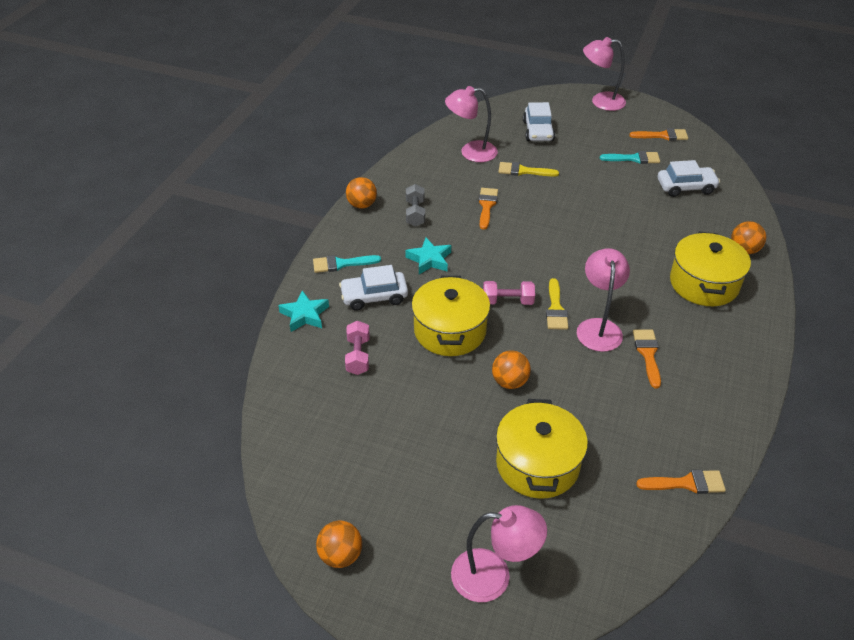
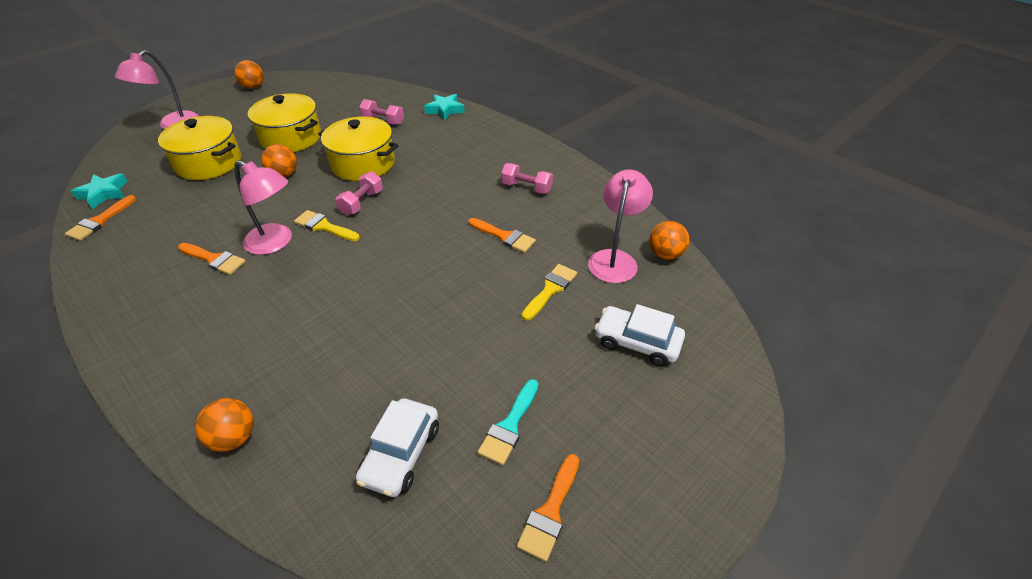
camera: 115 degrees right, 0 degrees up
turquoise brush [313,255,381,273] -> none
white car [339,265,408,310] -> none
orange ball [346,177,377,209] -> orange ball moved to [649,221,689,260]
turquoise star [405,238,451,274] -> turquoise star moved to [71,173,128,209]
grey dumbbell [406,184,425,227] -> pink dumbbell [501,163,553,194]
pink lamp [583,37,626,111] -> none
yellow pot [670,232,751,306] -> yellow pot moved to [248,93,321,152]

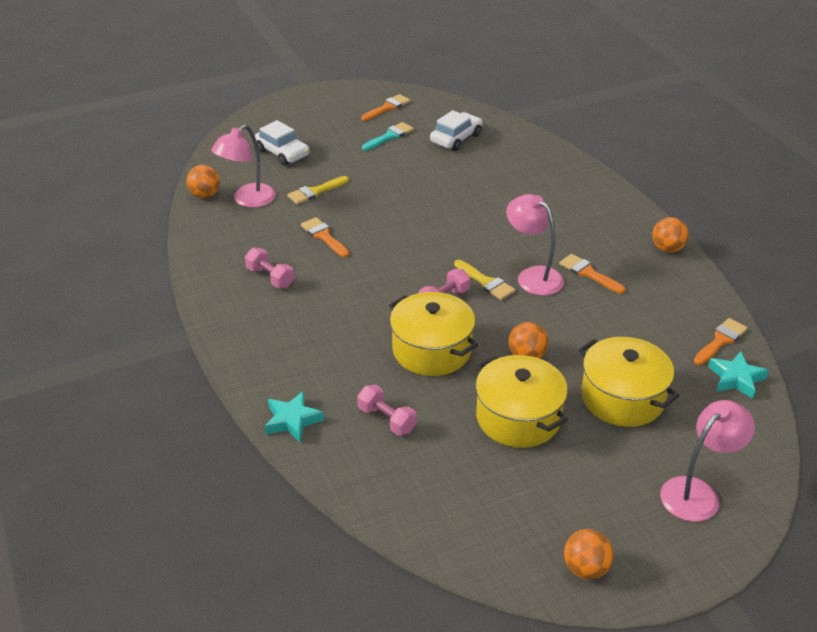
camera: 160 degrees left, 5 degrees down
orange ball [195,398,254,452] -> orange ball moved to [652,217,689,252]

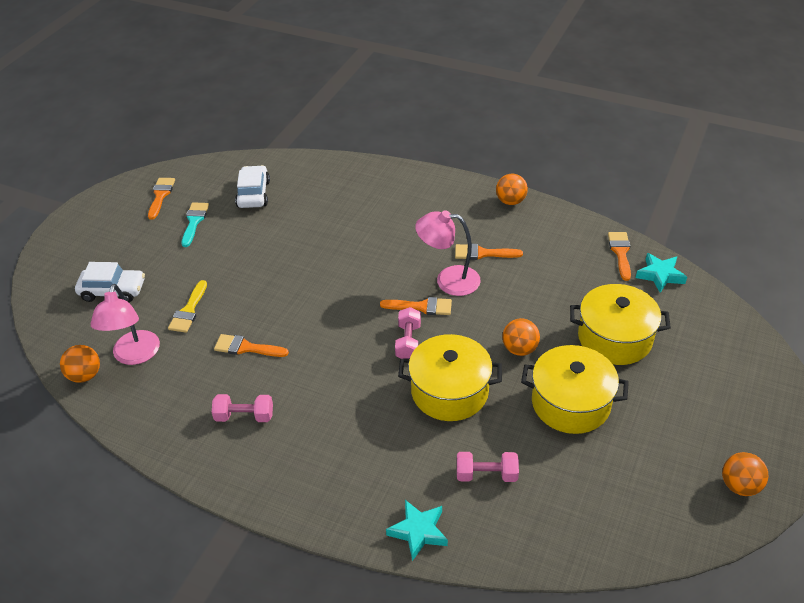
camera: 40 degrees left, 5 degrees up
yellow brush [454,260,515,300] -> orange brush [380,297,452,315]
pink lamp [660,400,755,522] -> none

